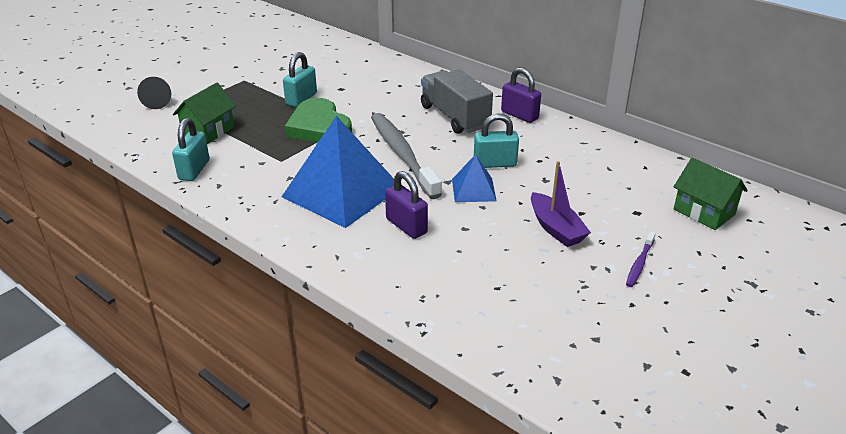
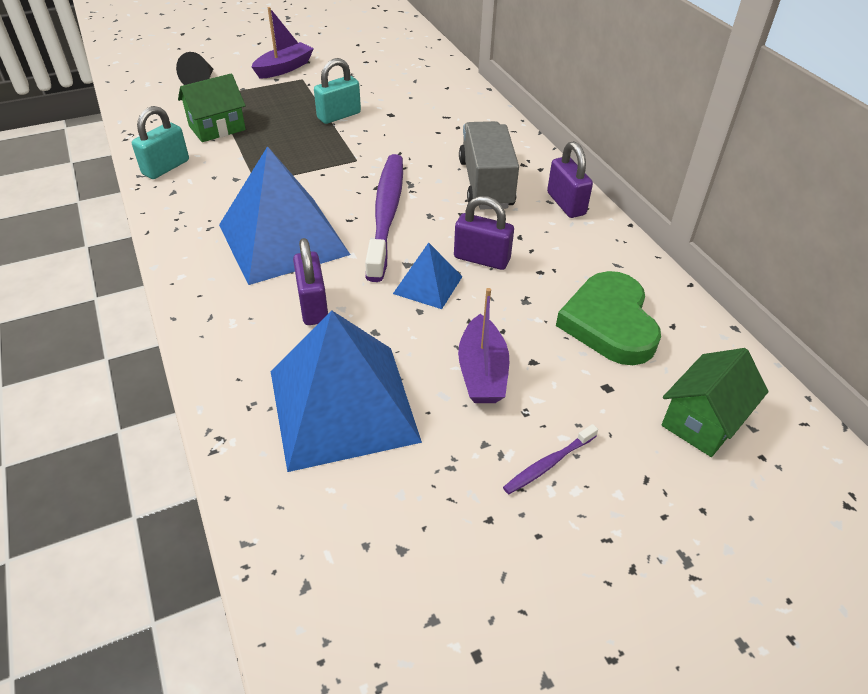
camera: 25 degrees right, 10 degrees up
green heart [285,98,352,143] -> green heart moved to [556,271,661,365]
grey toothbrush [371,113,442,199] -> purple toothbrush [365,154,403,282]
turquoise padlock [474,113,519,168] -> purple padlock [454,196,514,270]
green house [674,158,748,230] -> green house turned 60 degrees clockwise [661,348,769,457]
none -> purple boat [252,7,314,79]
none -> blue pyramid [271,310,422,472]

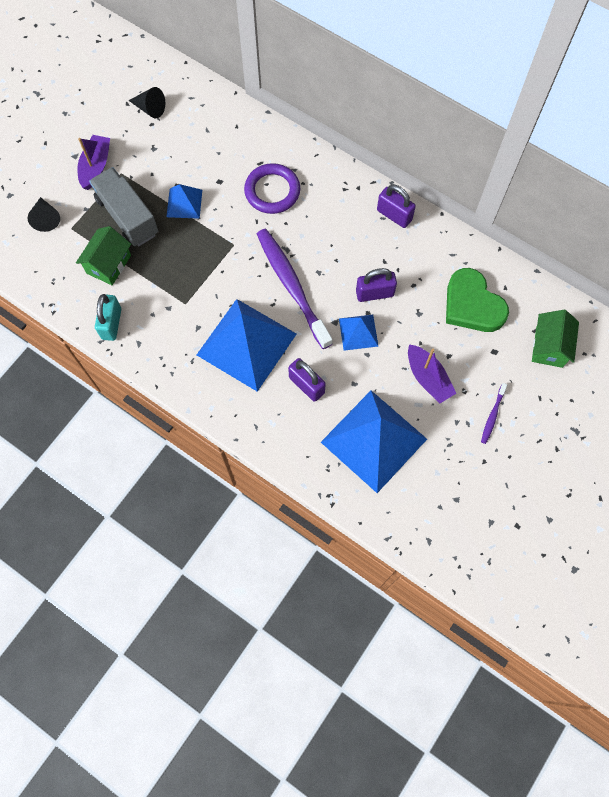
camera: 30 degrees left, 25 degrees up
turquoise padlock [314,58,361,124] -> blue pyramid [167,184,202,219]
grey truck [459,121,519,210] -> grey truck moved to [89,167,158,246]
none -> black cone [128,87,165,118]
none -> purple ring [244,163,300,214]

